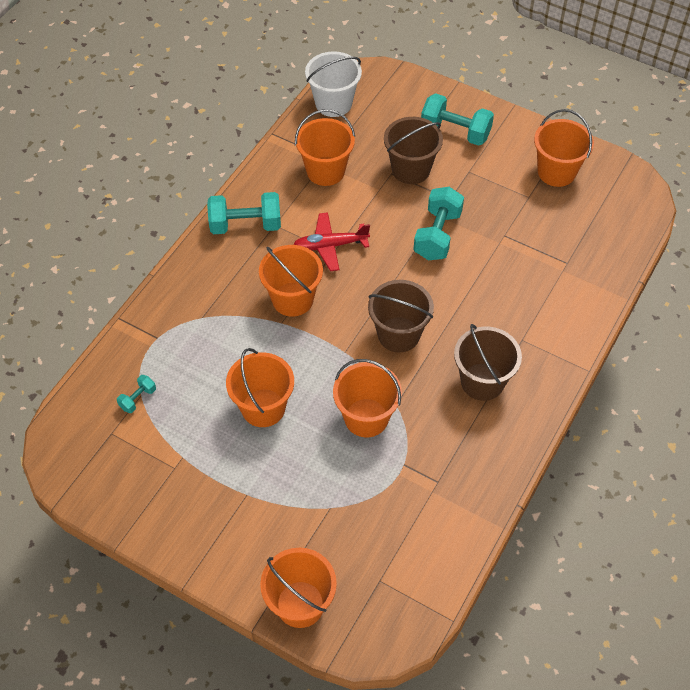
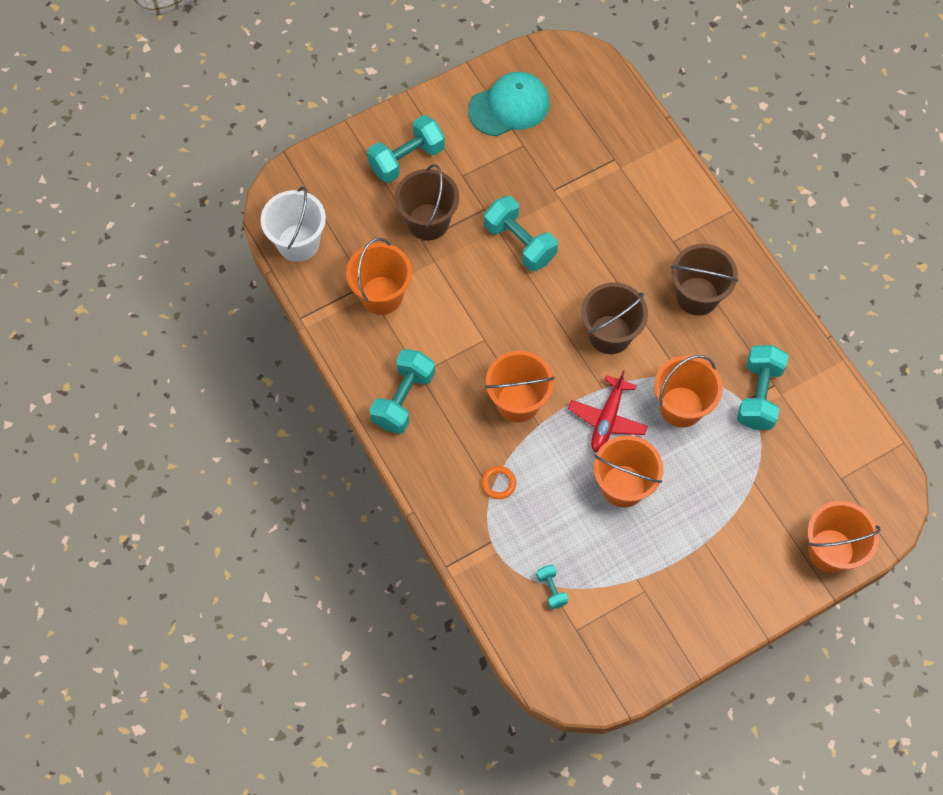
camera: 60 degrees left, 10 degrees up
red plane [293,212,370,271] -> red plane moved to [568,370,648,452]
orange bucket [534,109,594,187] -> turquoise cap [468,72,550,136]
none -> orange ring [481,466,516,499]
none -> turquoise dumbbell [737,345,789,430]

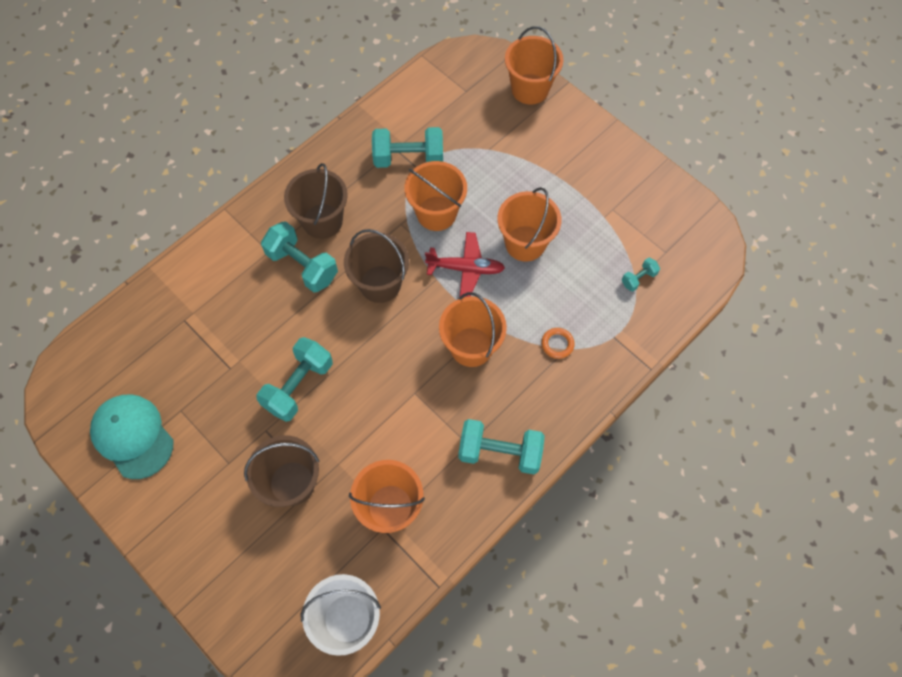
camera: 105 degrees left, 0 degrees up
turquoise dumbbell [367,115,445,183] -> turquoise dumbbell moved to [261,221,338,293]

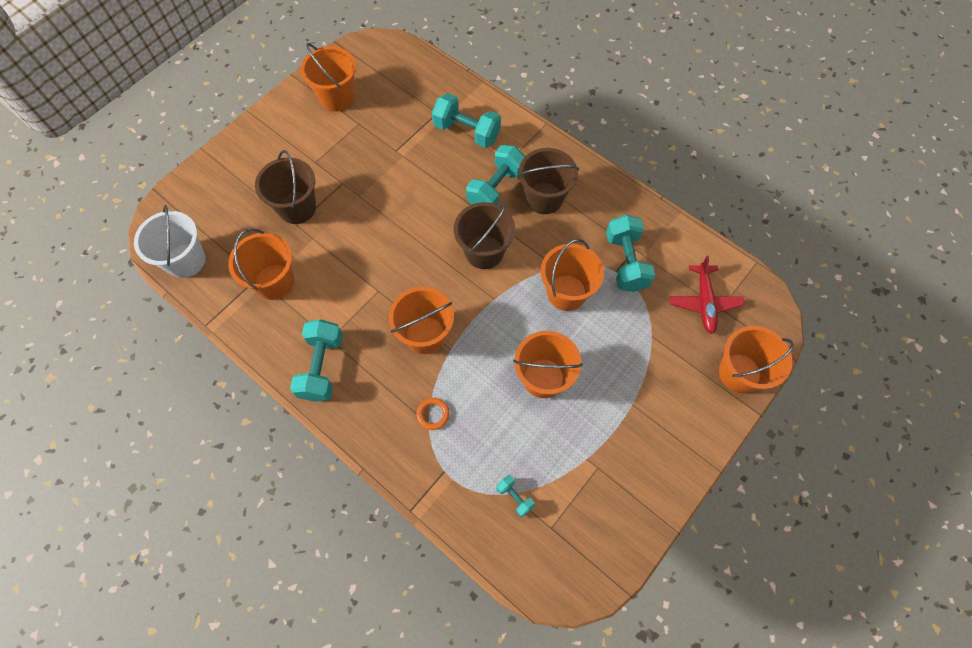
camera: 85 degrees right, 0 degrees up
turquoise cap [90,394,174,479] -> orange bucket [301,43,356,111]
turquoise dumbbell [256,337,333,422] -> turquoise dumbbell moved to [432,93,501,148]
red plane [425,232,505,297] -> red plane moved to [670,256,744,334]

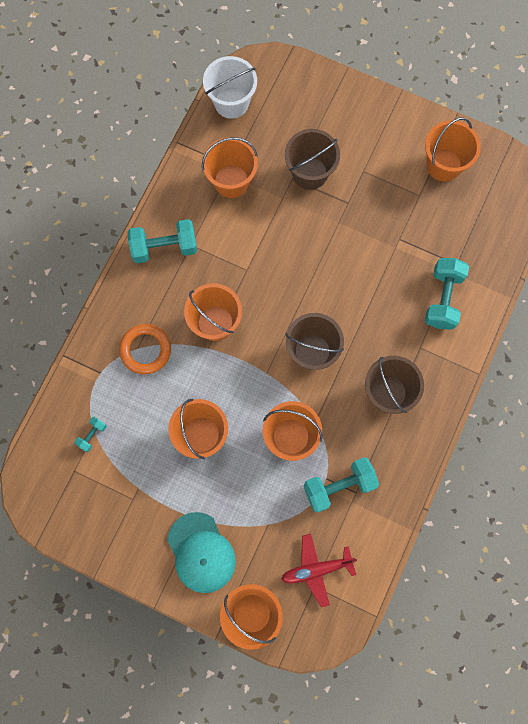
camera: 75 degrees right, 10 degrees up
orange ring [416,398,450,430] -> orange ring [119,324,171,375], size x1.80
turquoise dumbbell [466,145,525,205] -> none
none -> turquoise cap [167,512,236,593]

